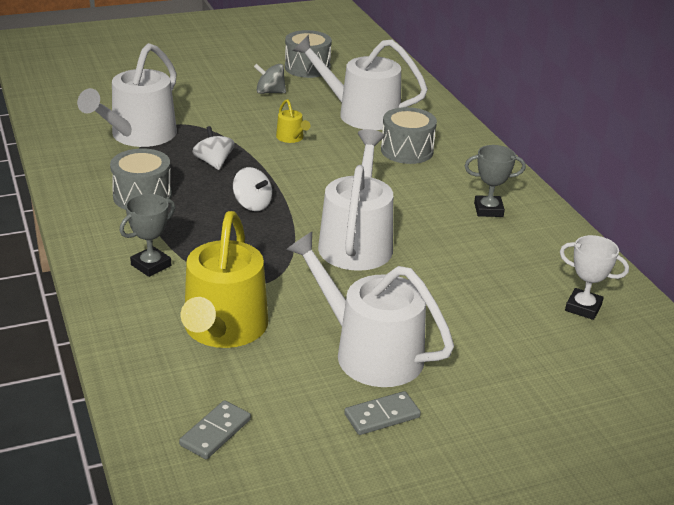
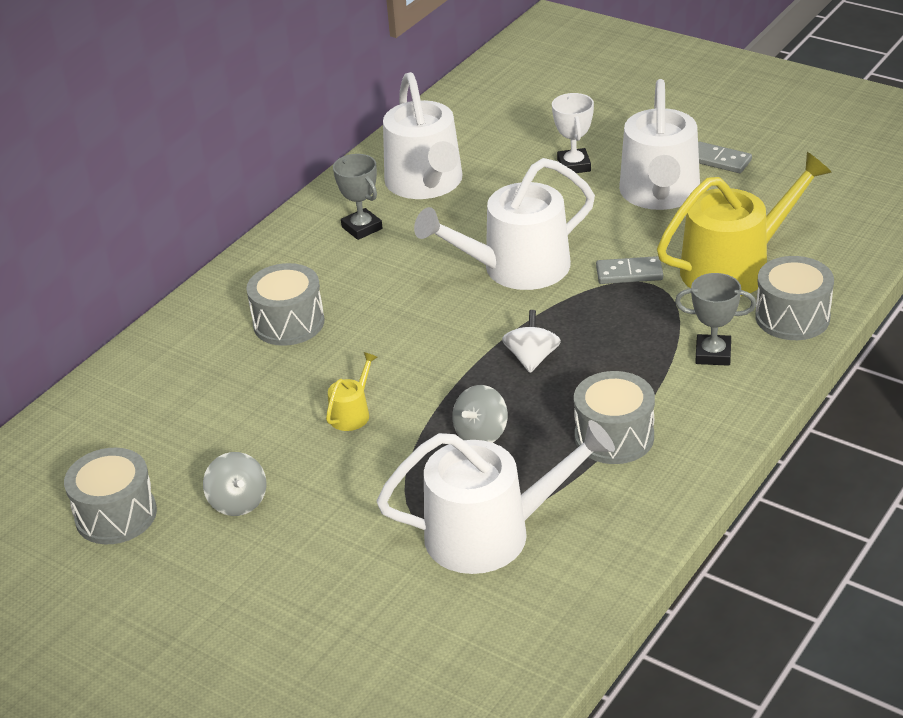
camera: 120 degrees left, 5 degrees up
grey domino [179,400,251,459] -> grey domino moved to [596,256,663,284]
white spinning top [192,126,235,170] -> grey spinning top [452,385,508,443]
white watering can [293,35,428,130] -> white watering can moved to [383,72,463,199]
white trophy [560,235,629,320] -> white trophy moved to [552,93,594,173]
none -> grey drum [755,256,834,340]

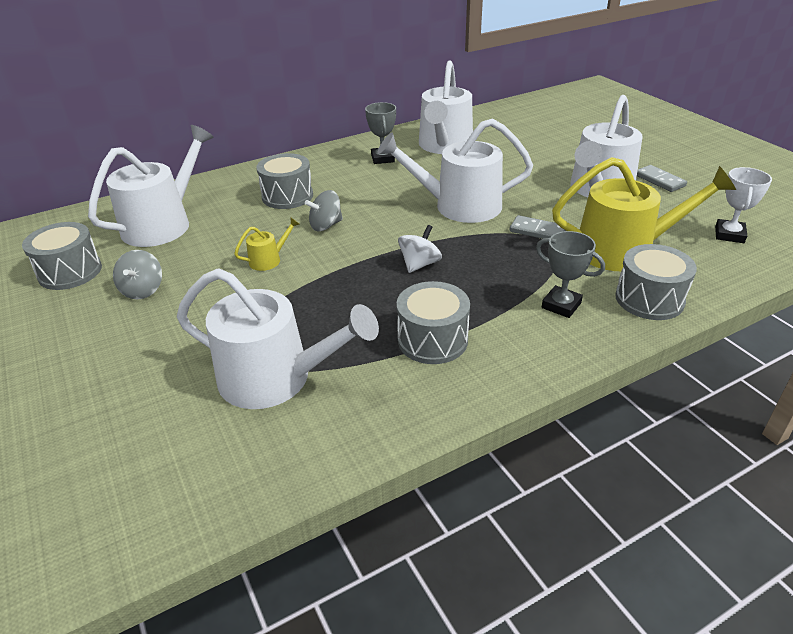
camera: 25 degrees right, 0 degrees up
grey spinning top [452,385,508,443] -> grey spinning top moved to [305,190,343,231]
white trophy [552,93,594,173] -> white trophy moved to [715,167,772,243]
none -> white watering can [88,125,214,247]

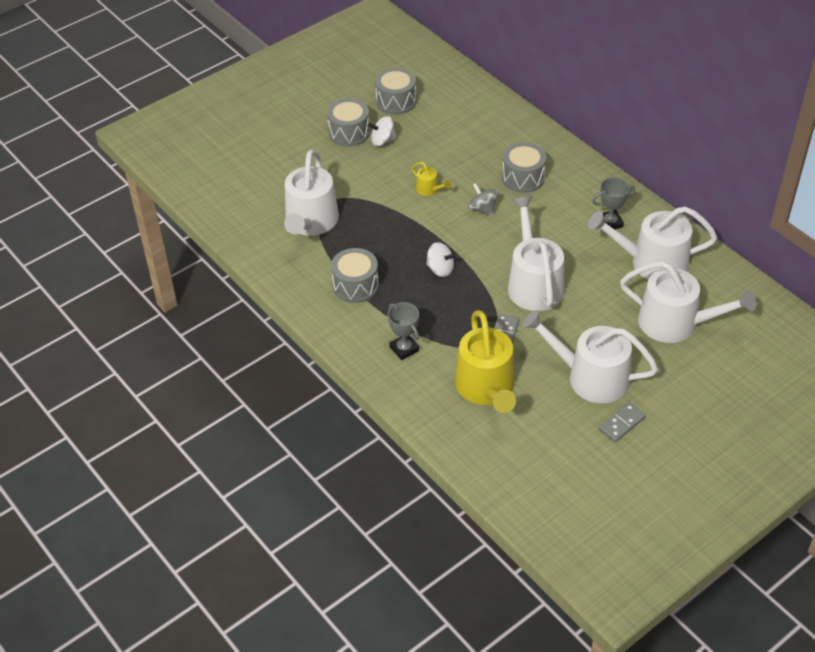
camera: 80 degrees right, 10 degrees up
white watering can [88,125,214,247] -> white watering can moved to [620,261,756,343]
grey spinning top [113,250,162,300] -> white spinning top [368,116,397,146]
grey trophy [536,231,605,318] -> grey trophy turned 60 degrees counterclockwise [388,302,419,360]
grey drum [615,244,697,320] -> grey drum moved to [327,98,370,147]
white trophy [715,167,772,243] -> none

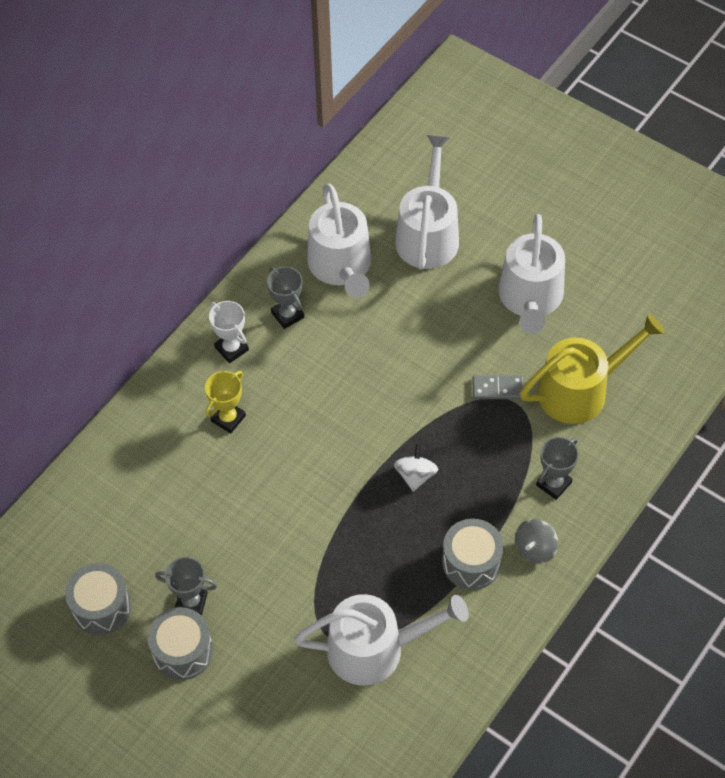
camera: 105 degrees left, 10 degrees up
white spinning top [368,116,397,146] -> grey trophy [155,557,217,616]
yellow watering can [412,162,451,196] -> none
grey spinning top [468,183,498,216] -> grey spinning top moved to [515,519,558,563]
grey drum [502,142,546,193] -> yellow trophy [205,371,246,433]
white watering can [508,196,564,311] -> none
grey domino [599,402,646,442] -> none
none -> white trophy [209,301,249,363]

